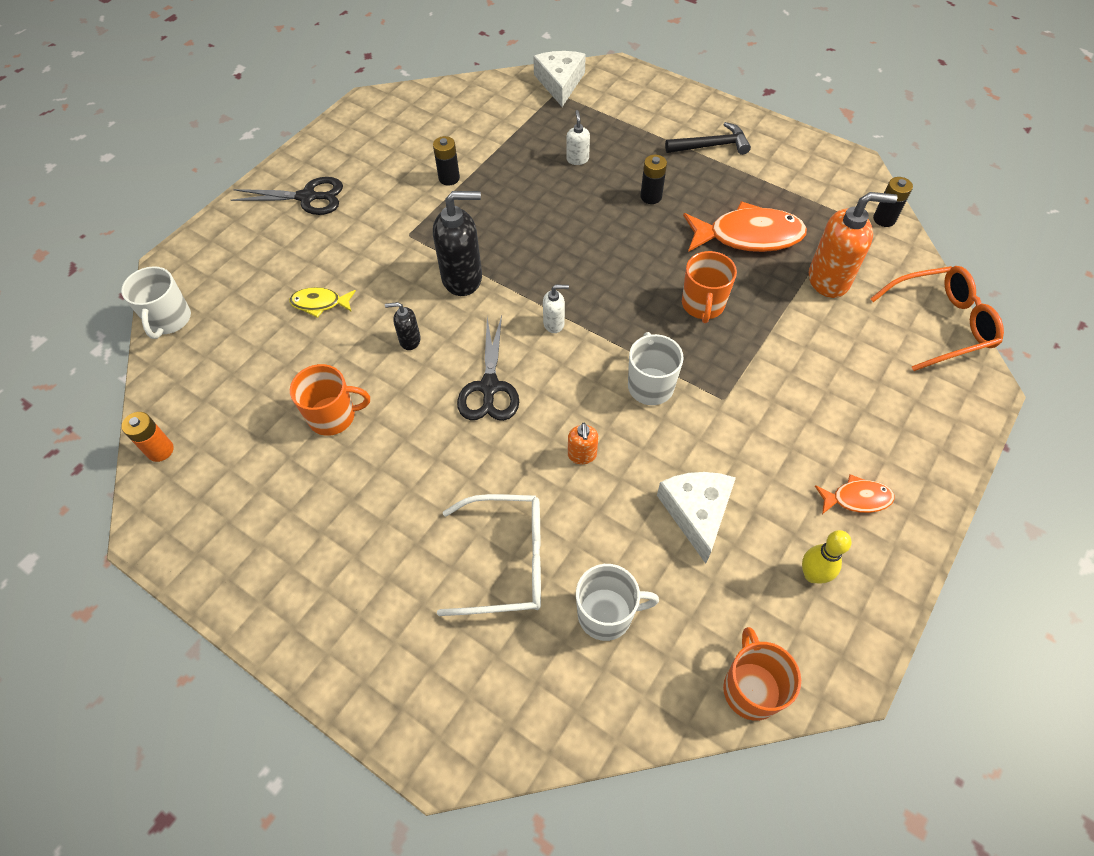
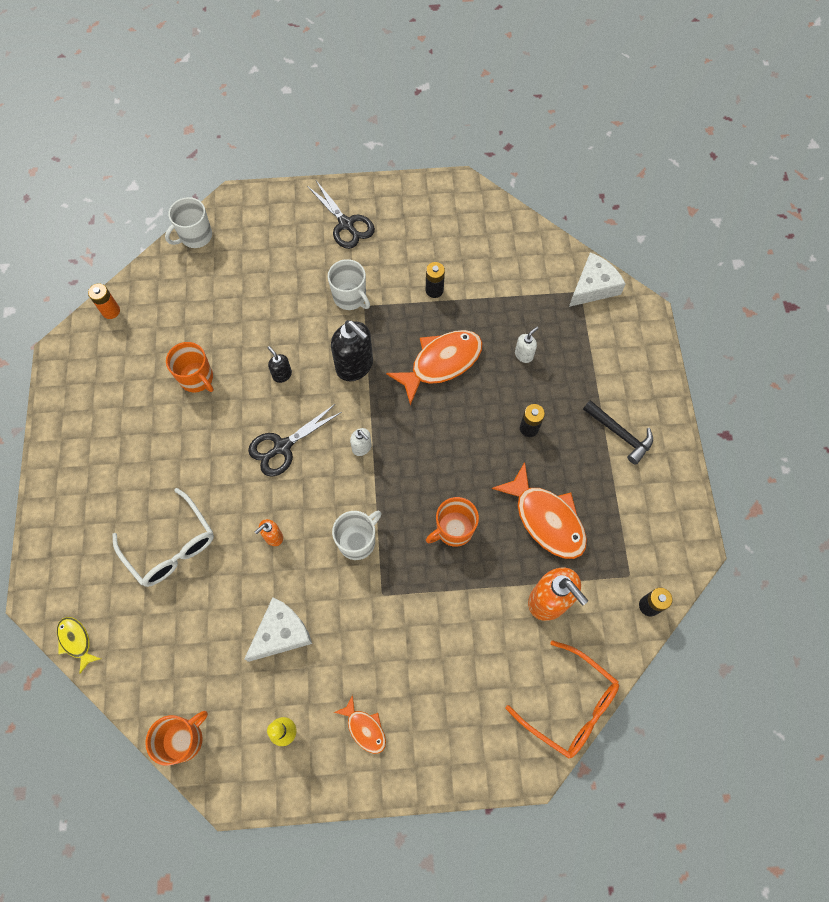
camera: 50 degrees right, 10 degrees up
yellow fish [289,287,356,318] -> yellow fish moved to [57,617,101,674]
white mug [576,564,659,641] -> white mug moved to [328,259,370,310]
none -> orange fish [386,330,483,405]

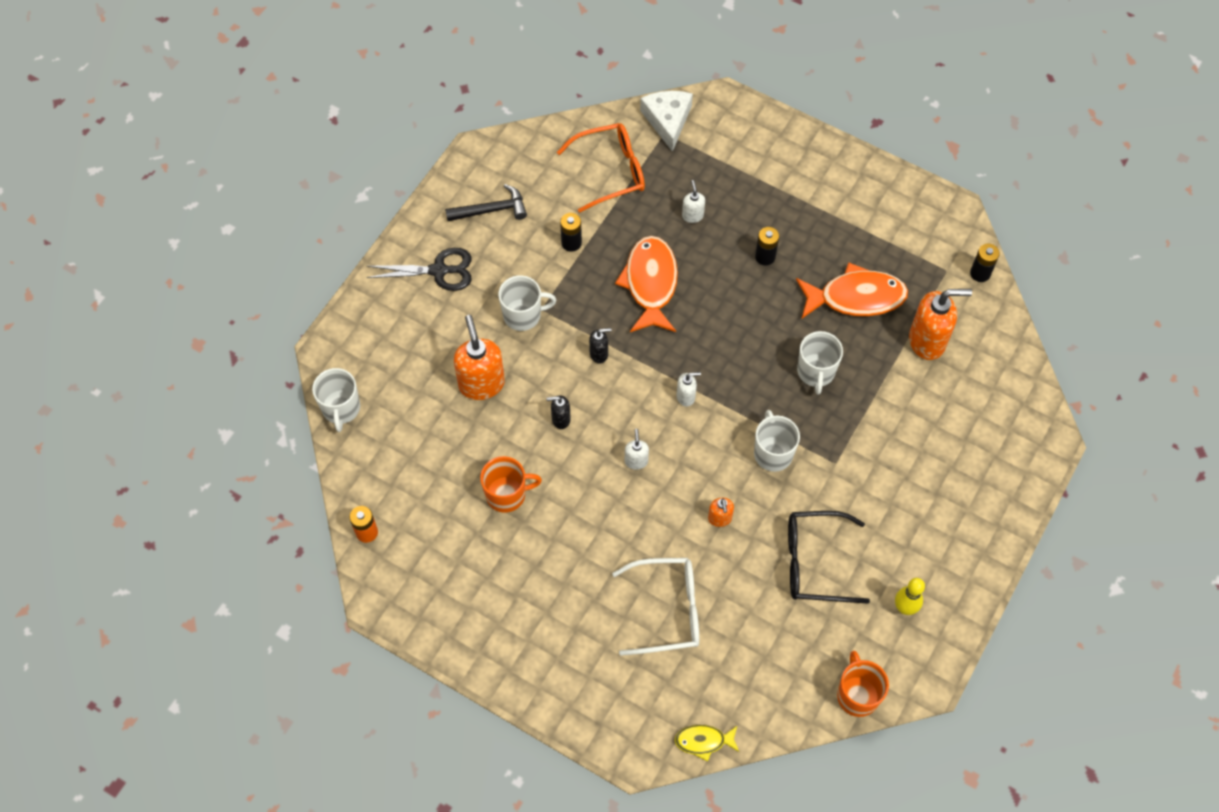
camera: 55 degrees left, 5 degrees down
white cheese [244,597,312,662] -> black glasses [788,511,870,604]
black scissors [248,404,342,477] -> white soap dispenser [625,429,649,470]
black soap dispenser [331,320,373,381] -> black soap dispenser [589,328,612,363], size x0.50
orange fish [334,695,386,754] -> none
orange mug [426,497,479,547] -> white mug [797,331,843,395]
orange glasses [506,641,619,759] -> orange glasses moved to [557,123,645,213]
black hammer [583,400,653,465] -> black hammer moved to [445,184,527,221]
none -> orange soap dispenser [454,315,505,400]

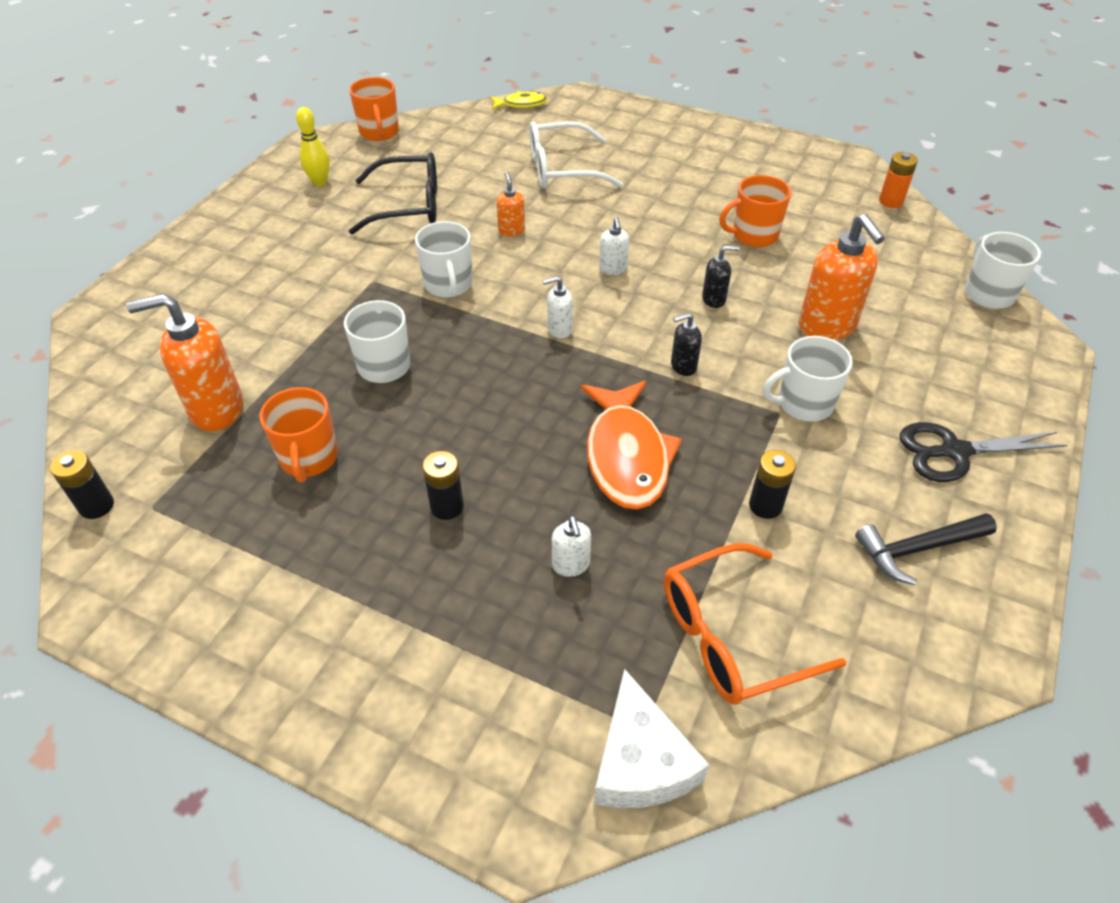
camera: 175 degrees right, 15 degrees down
orange fish [796,262,908,318] -> orange mug [260,387,338,482]

